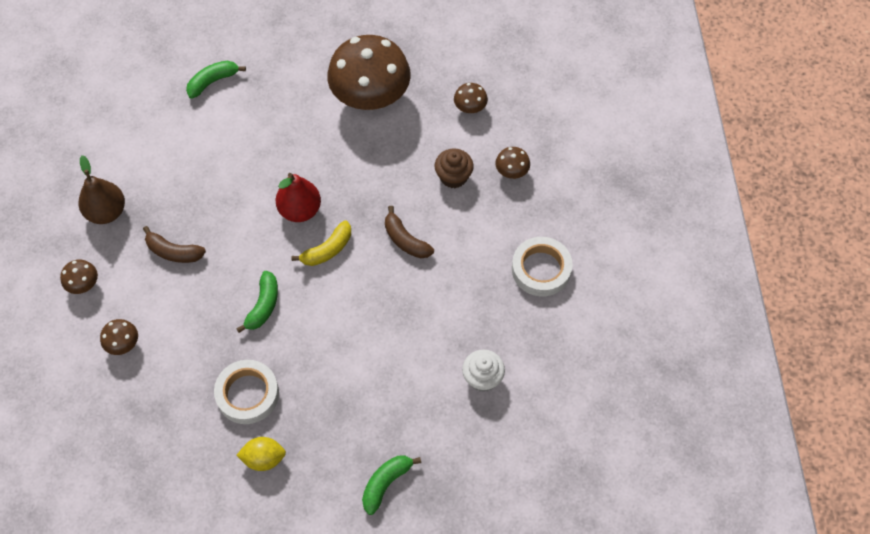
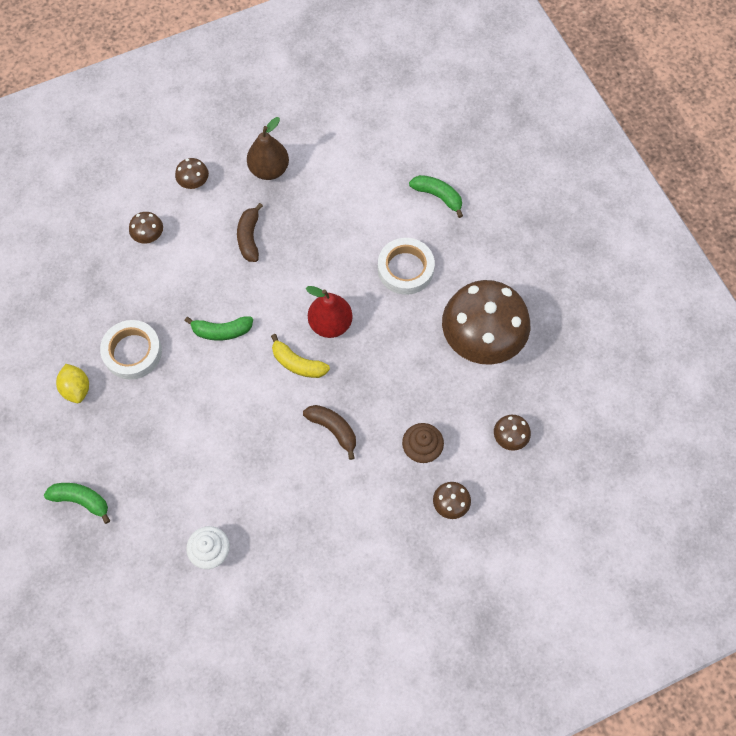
camera: 70 degrees right, 5 degrees up
brown banana [385,206,434,258] -> brown banana turned 105 degrees clockwise [303,405,356,460]
white tape [512,237,573,296] -> white tape moved to [378,238,435,295]

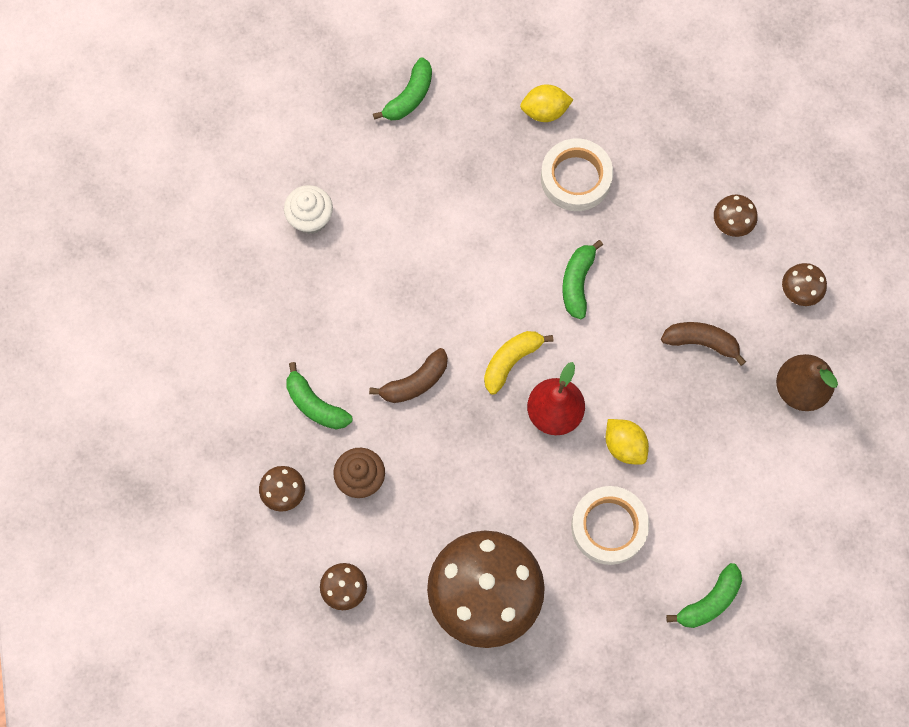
camera: 105 degrees right, 5 degrees up
none -> green banana [286,362,352,429]
none -> yellow lemon [606,419,649,465]

